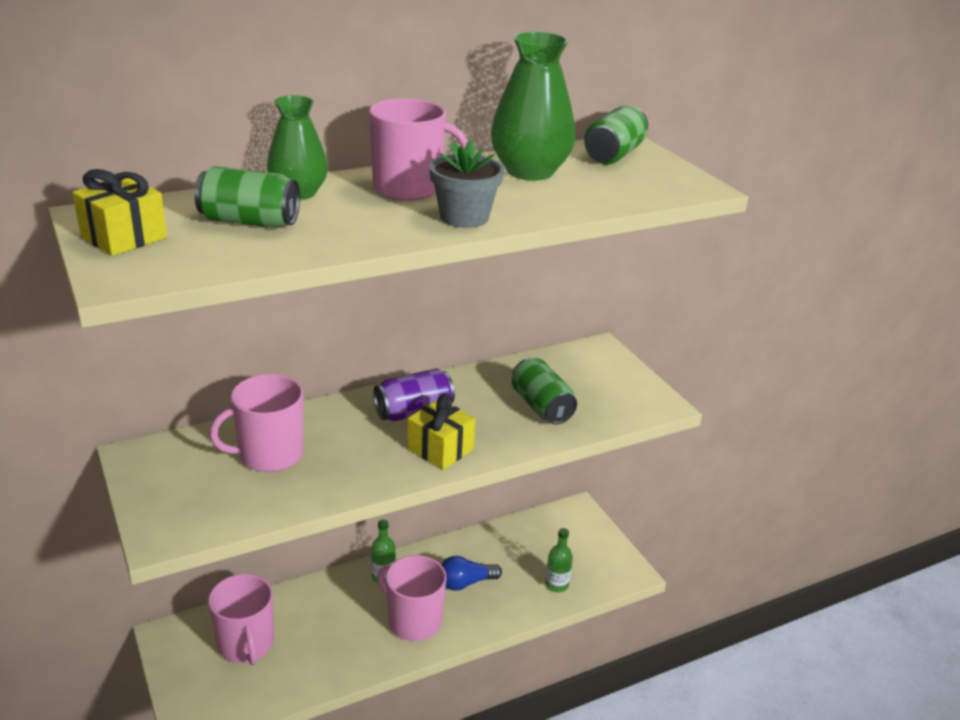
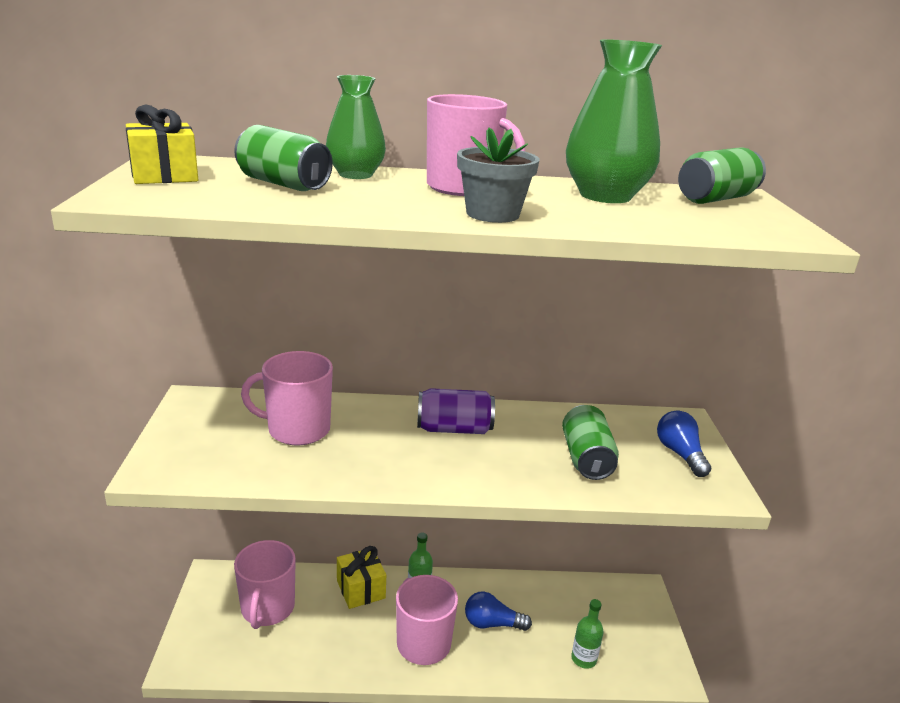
camera: 25 degrees right, 5 degrees down
yellow gift [407,394,475,470] -> yellow gift moved to [337,546,386,609]
none -> blue light bulb [657,411,711,477]

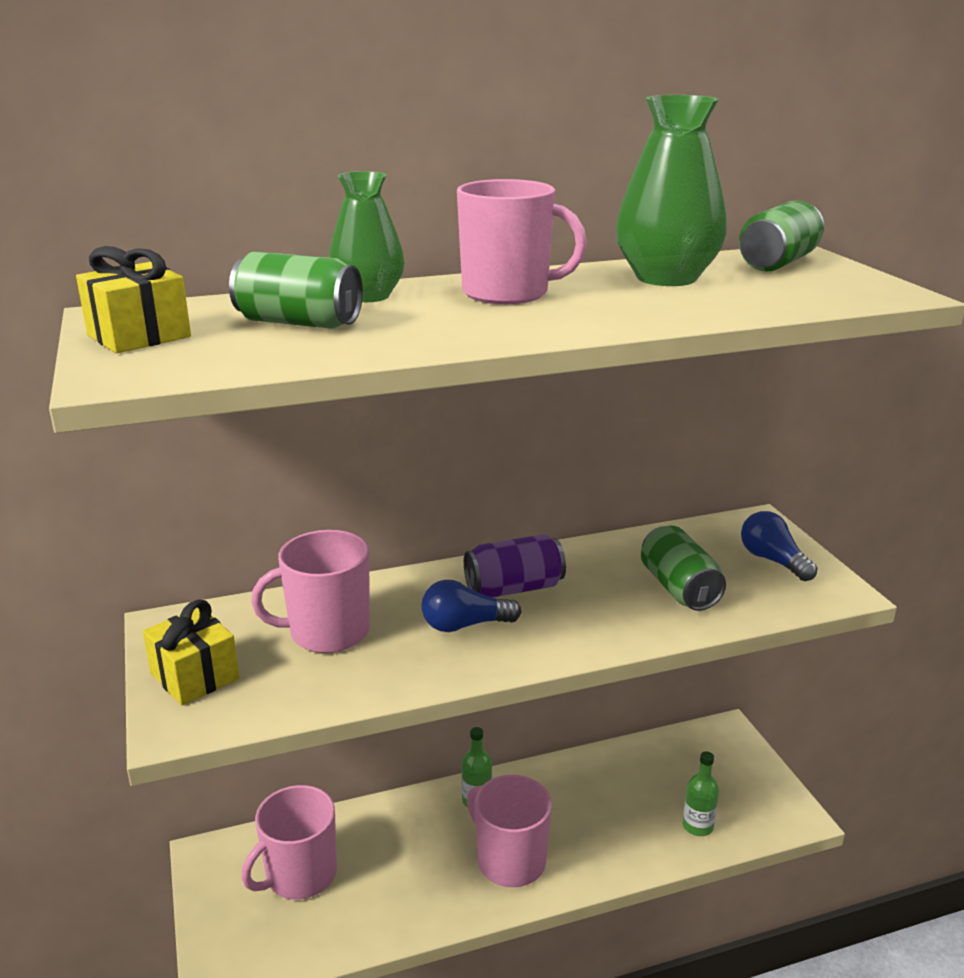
camera: 15 degrees left, 0 degrees up
pink mug [234,540,296,629] -> pink mug turned 60 degrees clockwise [242,785,337,900]
yellow gift [337,546,386,609] -> yellow gift moved to [143,599,240,705]
grey flower pot [457,127,540,223] -> none
blue light bulb [465,591,532,631] -> blue light bulb moved to [422,580,521,632]

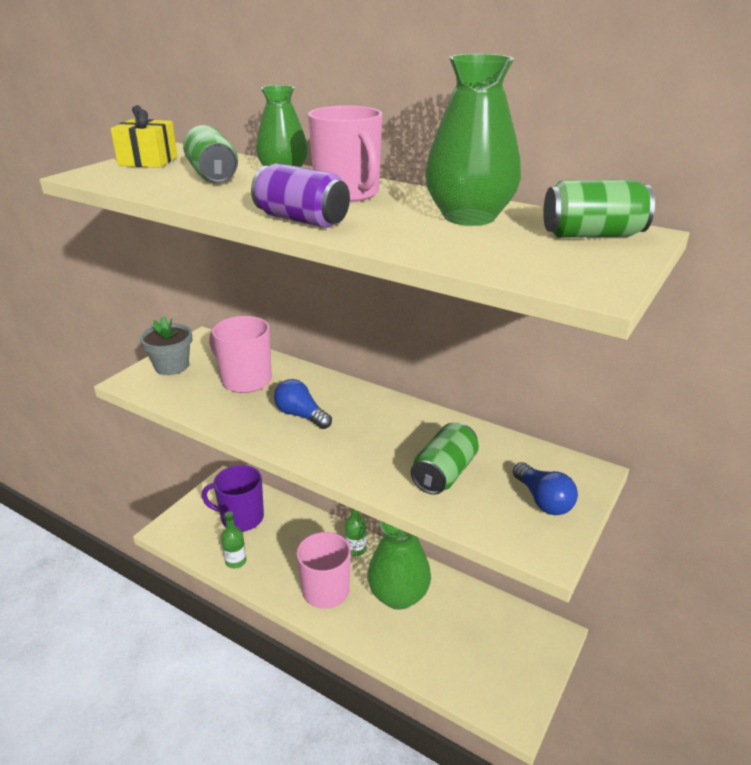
camera: 50 degrees right, 5 degrees up
yellow gift [143,599,240,705] -> grey flower pot [140,316,192,375]
pink mug [242,785,337,900] -> purple mug [202,465,264,532]
purple can [464,534,566,598] -> purple can moved to [251,163,350,228]
green bottle [683,751,719,836] -> green bottle moved to [221,511,247,568]
blue light bulb [741,511,818,581] -> blue light bulb turned 135 degrees clockwise [513,462,578,515]
none -> green vase [367,521,431,609]

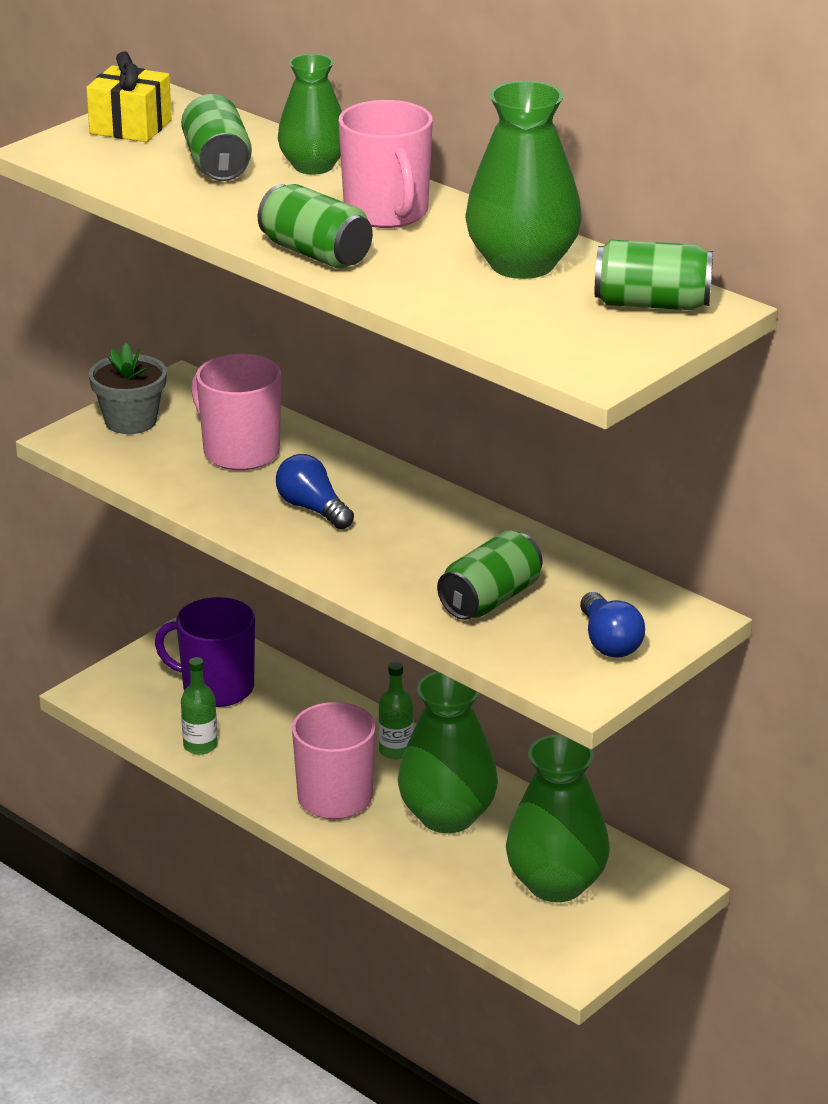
camera: 10 degrees right, 0 degrees up
purple can [251,163,350,228] -> green can [258,184,373,269]
none -> green vase [506,734,610,902]

